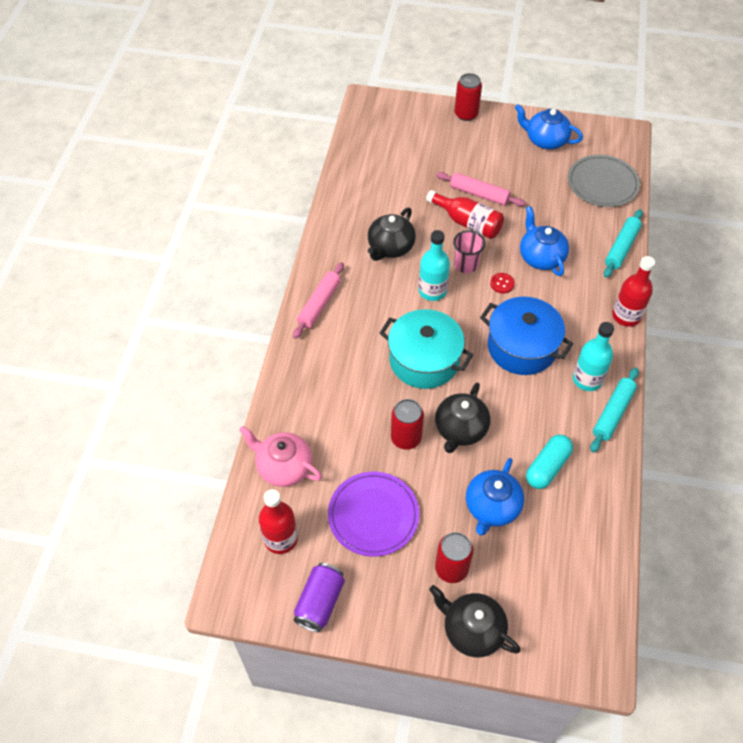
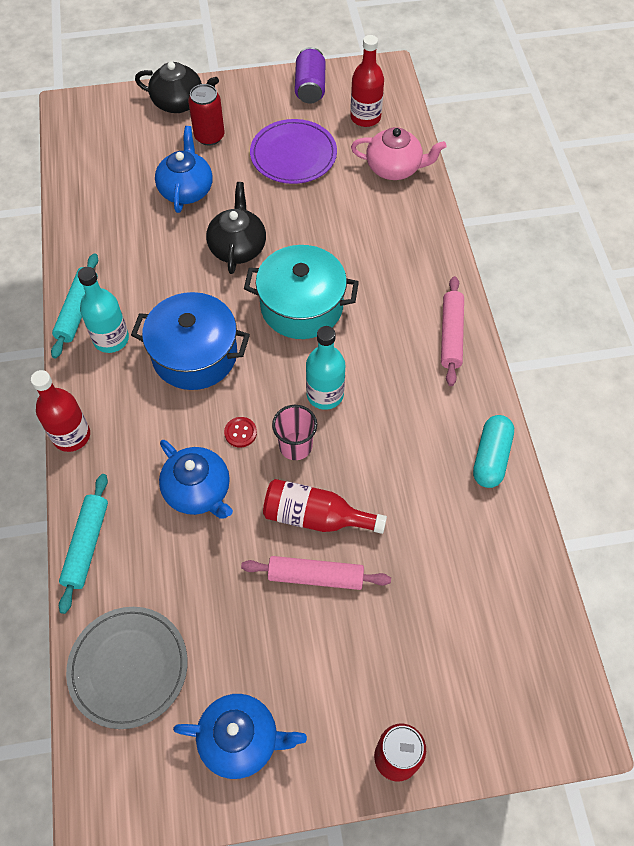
camera: 160 degrees right, 5 degrees up
black teapot [368,208,416,261] -> none
red can [391,399,424,450] -> none
turquoise capsule [526,435,573,489] -> turquoise capsule moved to [473,415,514,488]

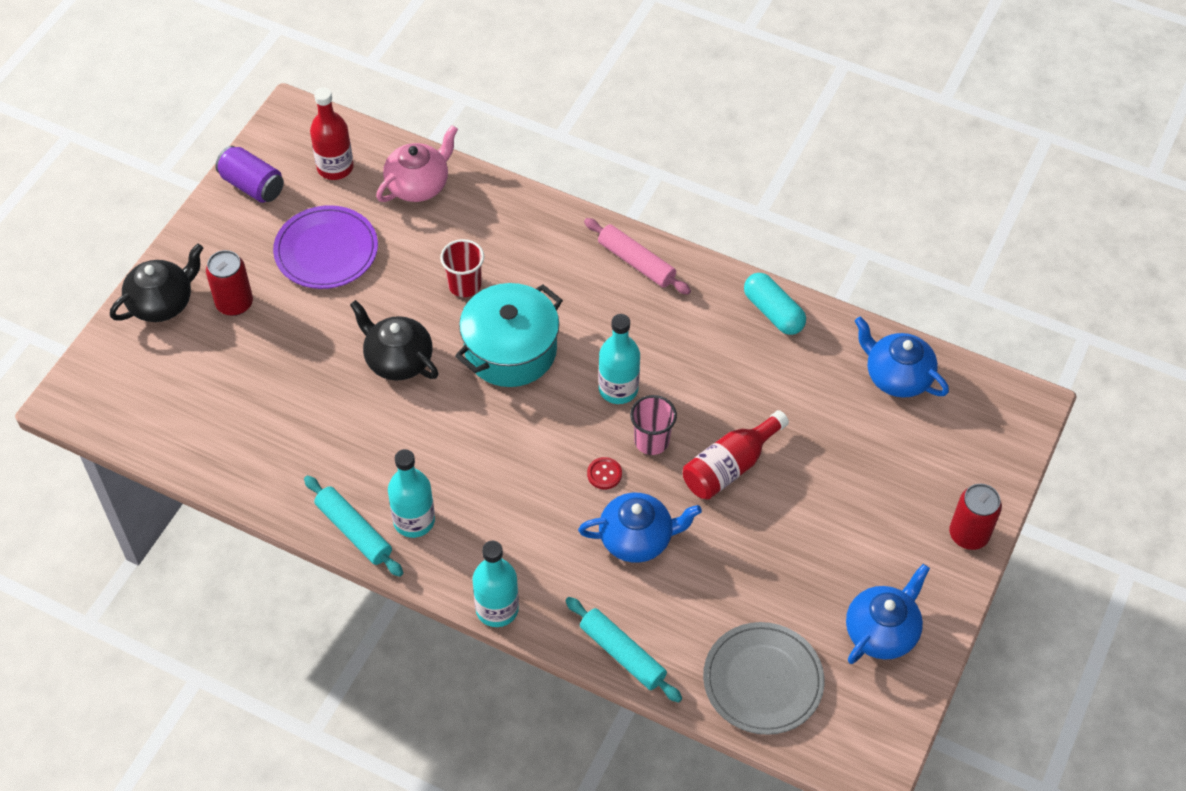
camera: 55 degrees left, 5 degrees down
red bottle [31,370,90,452] -> turquoise bottle [472,541,519,627]
blue pot [131,292,250,390] -> none
blue teapot [155,126,213,213] -> blue teapot moved to [855,317,949,398]
pink rolling pin [241,556,391,590] -> none
none -> red cup [440,239,484,297]

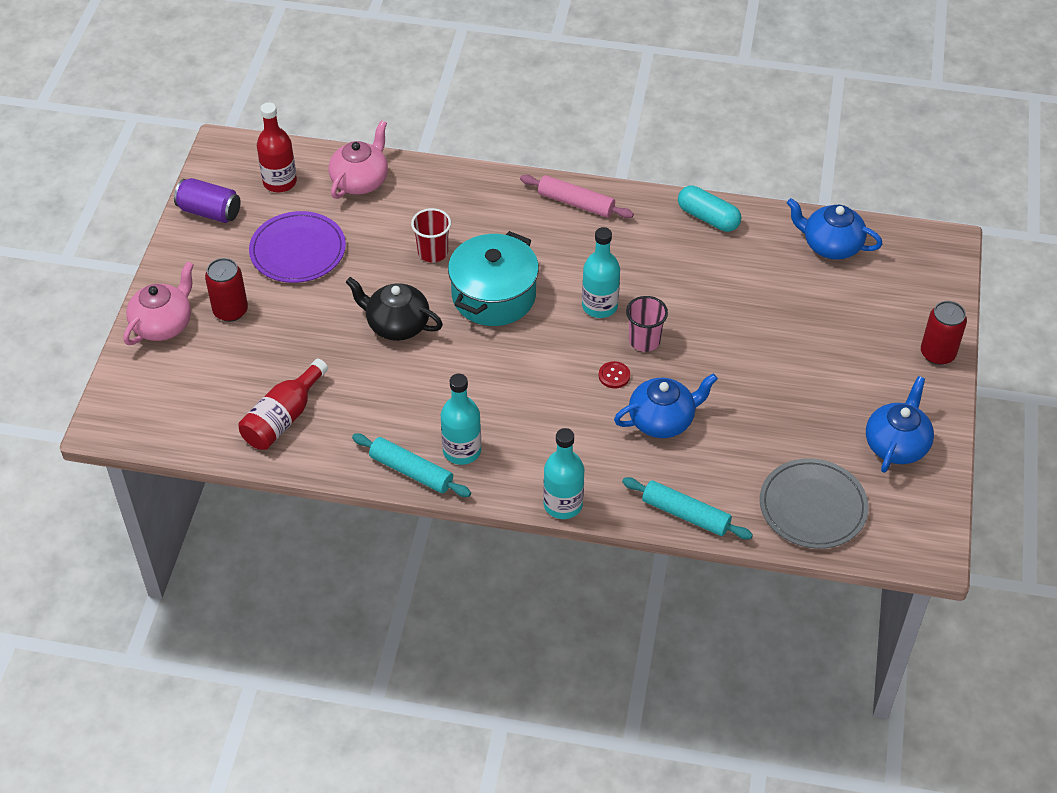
camera: 15 degrees left, 5 degrees down
black teapot [110,244,203,322] -> pink teapot [123,261,194,345]
red bottle [683,410,789,500] -> red bottle moved to [238,358,328,450]

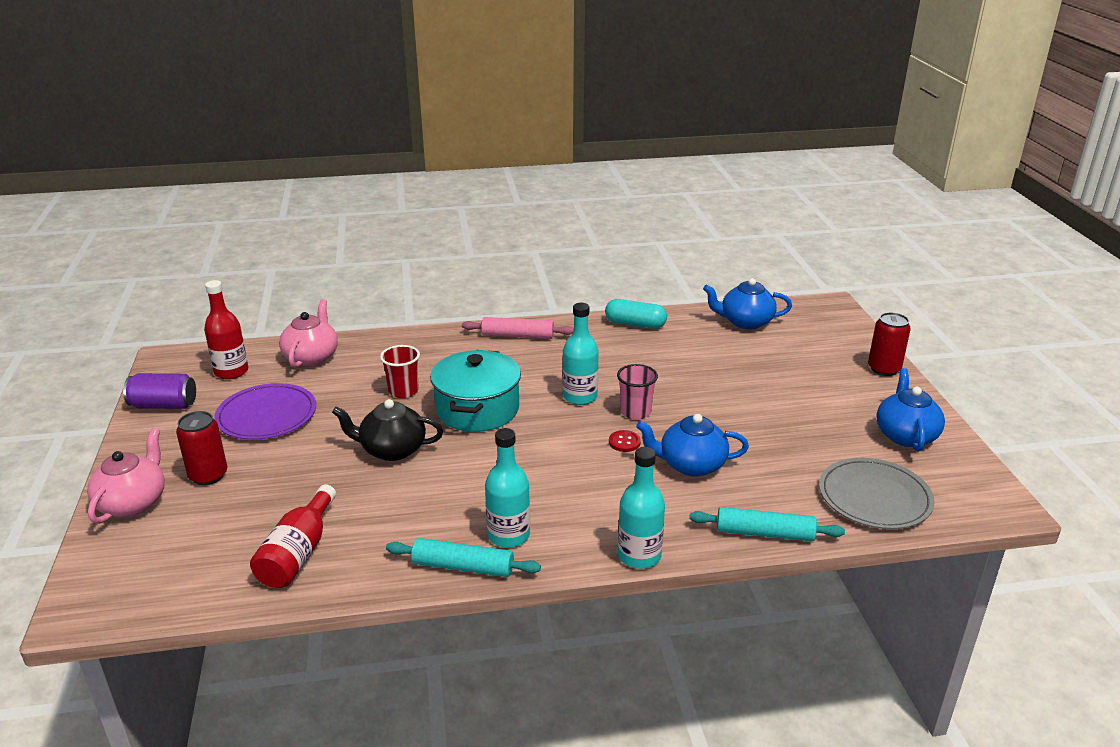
camera: 20 degrees left, 20 degrees down
blue teapot [614,374,718,438] -> blue teapot turned 135 degrees counterclockwise [636,414,749,477]

